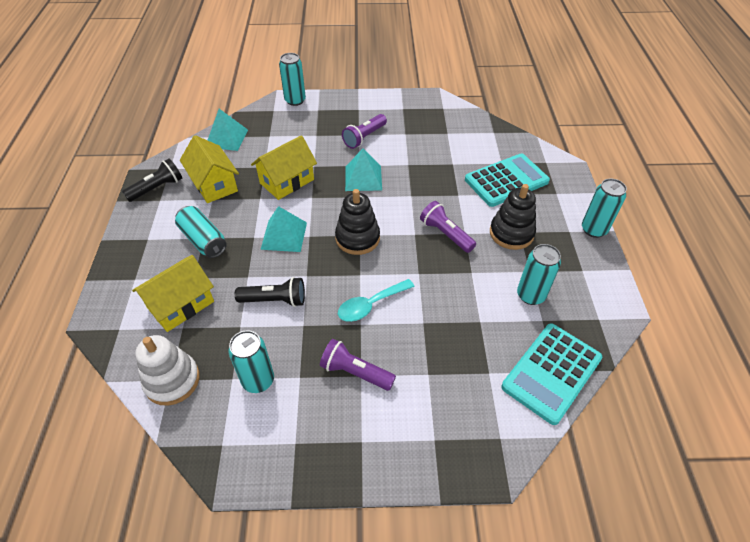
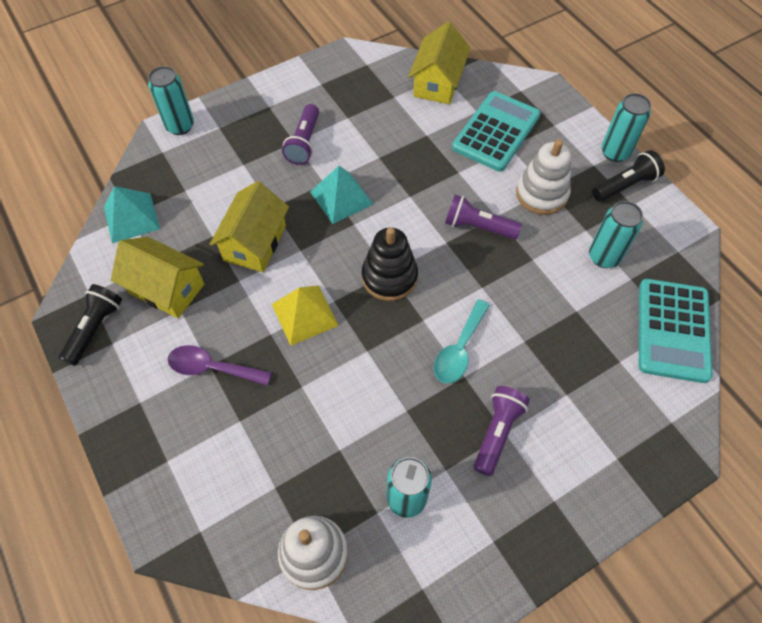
camera: 30 degrees left, 10 degrees up
yellow house [132,255,214,332] -> yellow house moved to [408,22,471,104]
turquoise can [175,206,227,258] -> purple spoon [168,345,272,386]
black flashlight [235,277,305,307] -> black flashlight moved to [592,150,665,202]
turquoise pyramid [260,206,307,252] -> yellow pyramid [272,285,339,346]
purple flashlight [320,339,396,391] -> purple flashlight turned 120 degrees clockwise [474,386,530,476]
black stacking toy [490,184,536,250] -> white stacking toy [516,139,571,215]

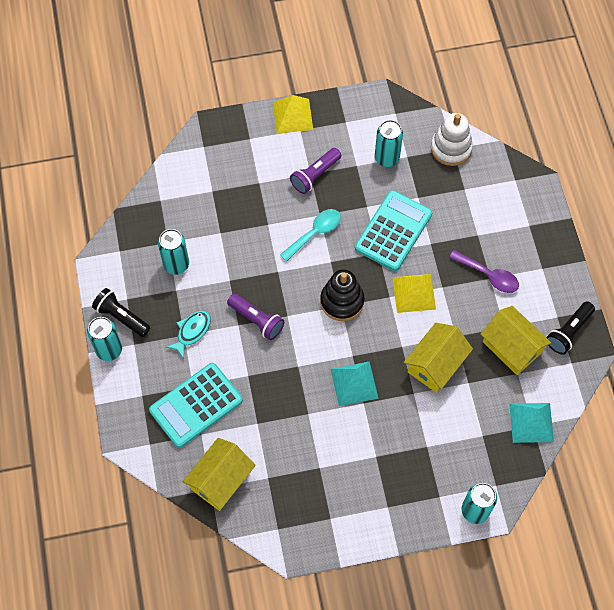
camera: 160 degrees left, 5 degrees up
purple flashlight [282,104,319,165] -> none
white stacking toy [516,139,571,215] -> turquoise fish [166,310,211,359]
black flashlight [592,150,665,202] -> black flashlight turned 45 degrees clockwise [92,288,150,337]
turquoise calculator [639,279,713,383] -> turquoise calculator moved to [355,190,432,271]
none -> yellow pyramid [273,95,313,134]

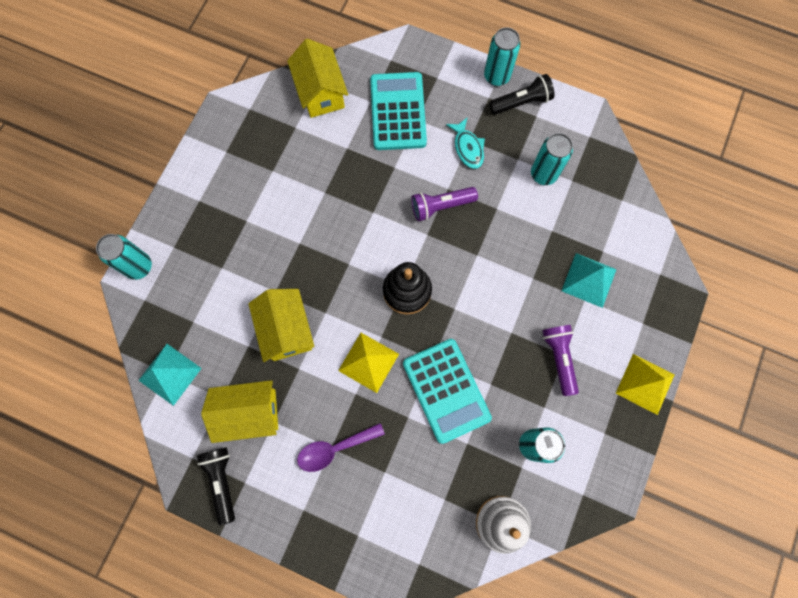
camera: 125 degrees right, 10 degrees up
turquoise spoon [280,209,341,262] -> none
turquoise pyramid [331,361,379,406] -> turquoise pyramid moved to [562,253,617,308]

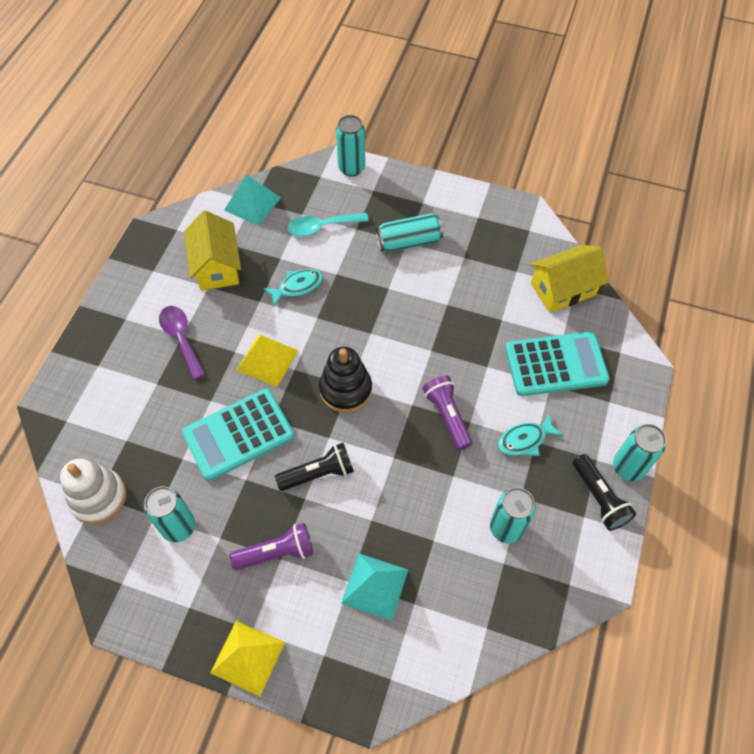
camera: 85 degrees right, 15 degrees down
black flashlight [197,447,235,525] -> black flashlight moved to [275,443,354,491]
yellow house [248,289,314,362] -> turquoise fish [263,269,323,306]
none -> turquoise spoon [287,213,369,236]
none -> turquoise can [376,213,443,252]

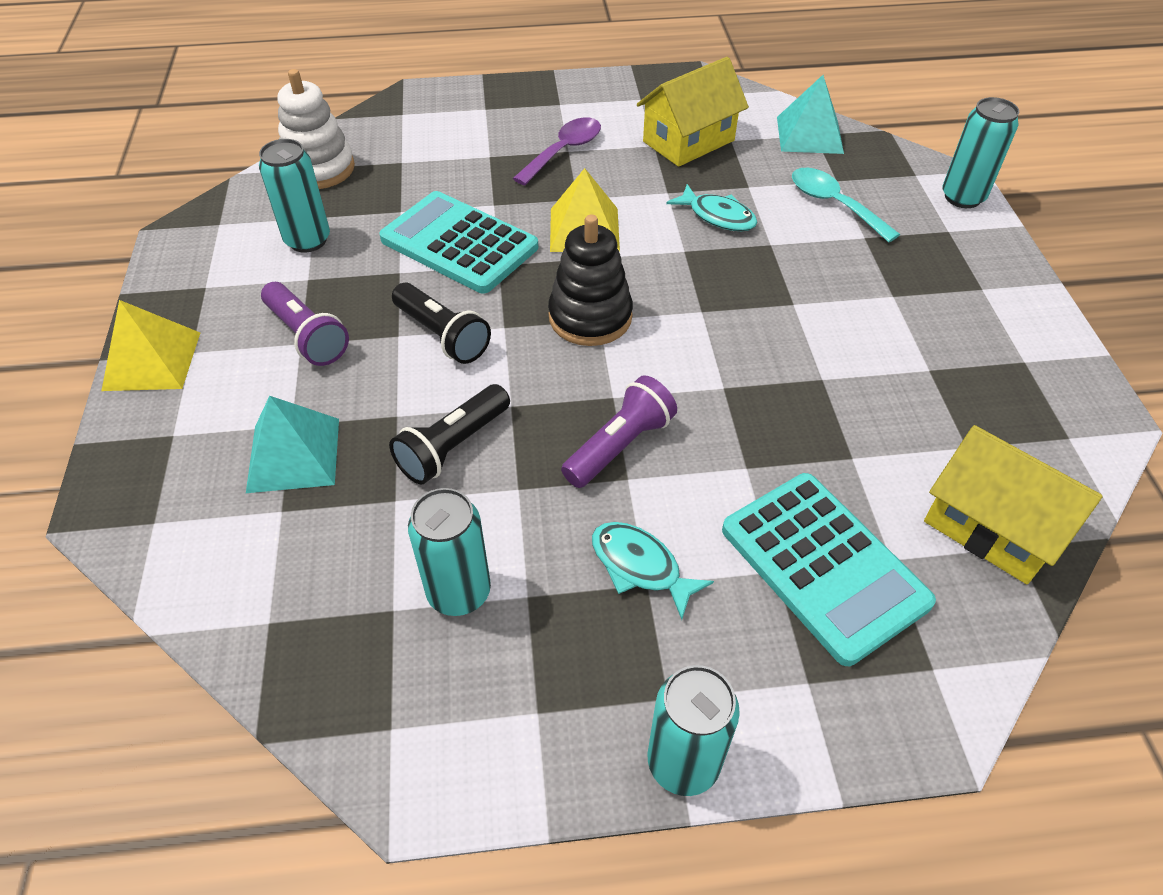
camera: 65 degrees right, 10 degrees down
turquoise can [376,213,443,252] -> none
black flashlight [573,454,636,531] -> black flashlight moved to [389,384,510,485]

